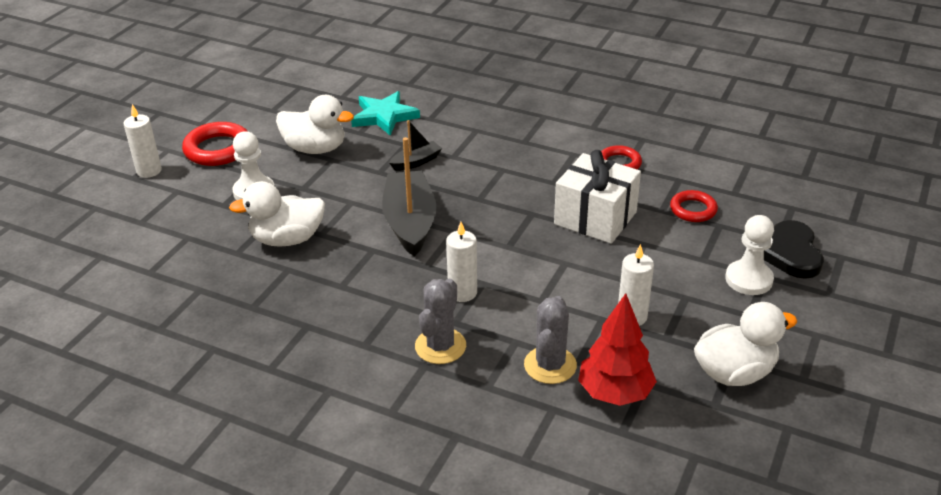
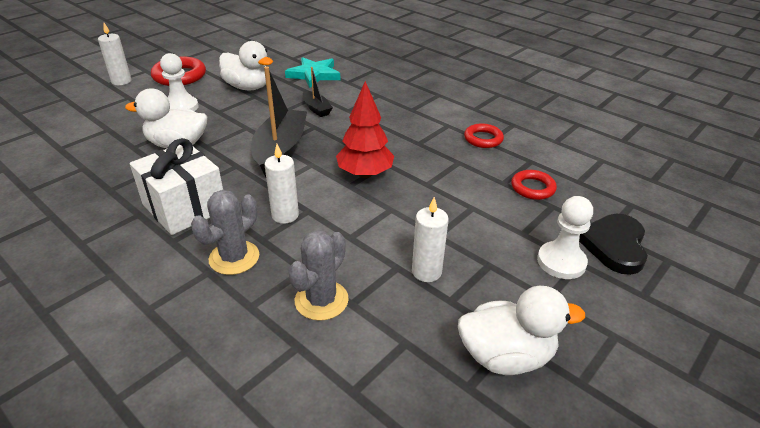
camera: 15 degrees right, 0 degrees up
black boat [389,120,442,171] -> black boat turned 75 degrees clockwise [303,67,333,117]
white gift [554,150,641,244] -> white gift moved to [130,138,223,235]
red tree [578,293,657,406] -> red tree moved to [336,81,394,178]

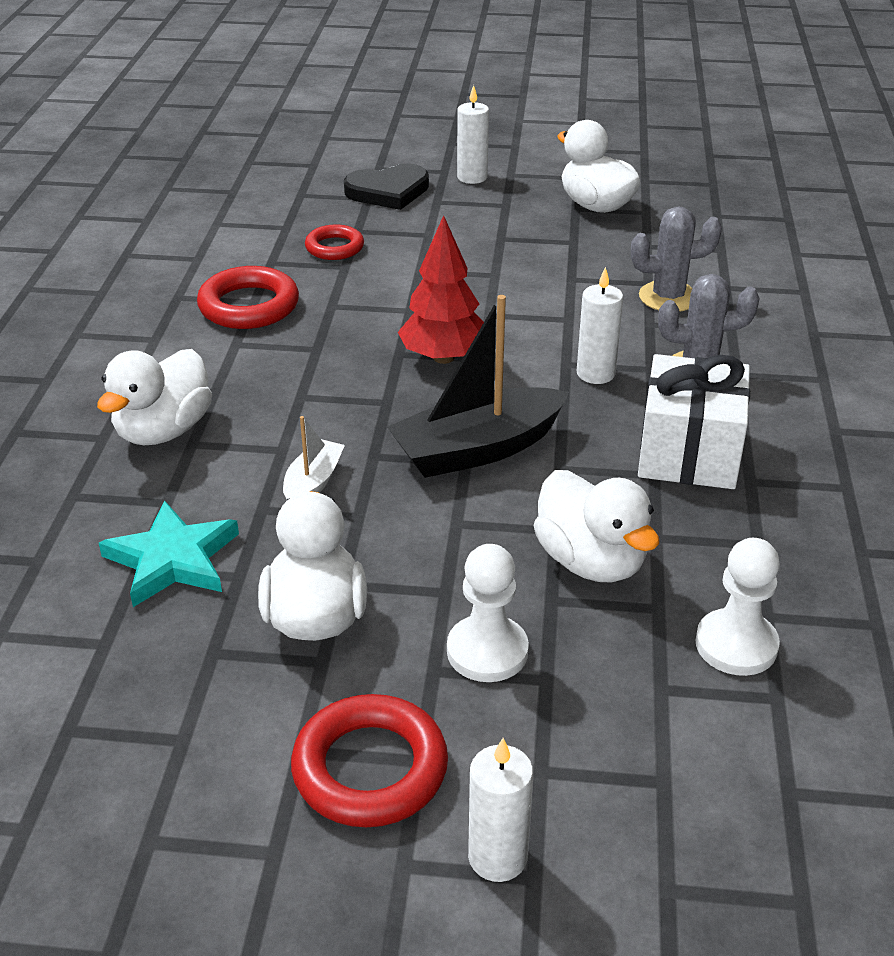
camera: 125 degrees left, 0 degrees up
black boat [303,67,333,117] -> white boat [283,416,345,499]
white candle [412,197,449,282] -> white candle moved to [457,85,489,184]
red ring [464,123,504,148] -> red ring [197,266,299,329], size x1.59
white pawn [537,196,593,279] -> white pawn moved to [695,538,780,676]
none -> white duck [97,349,212,445]

